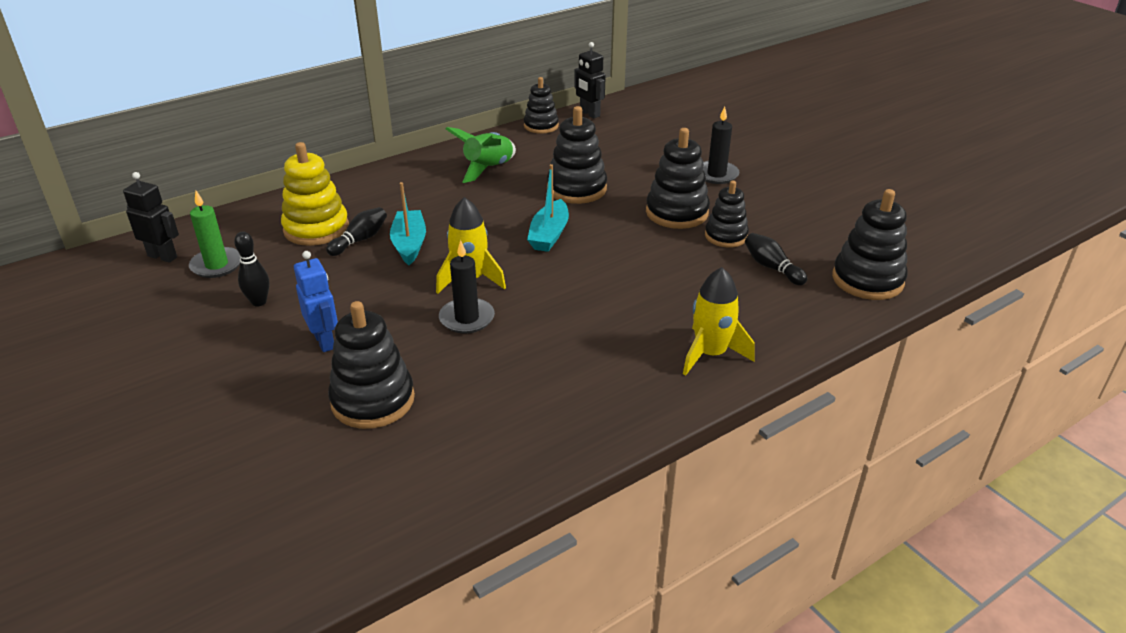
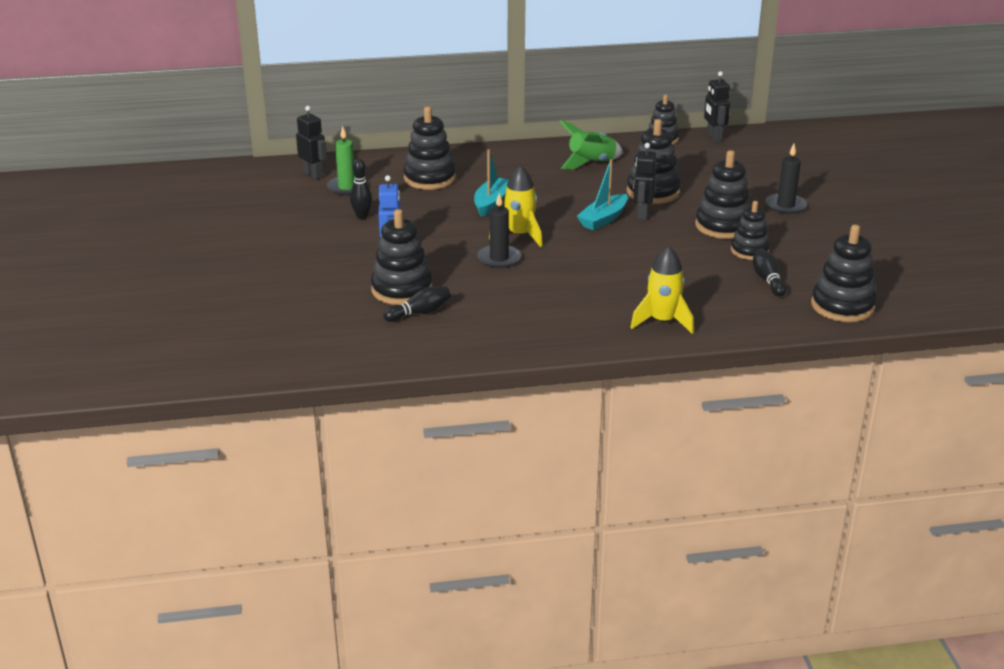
camera: 25 degrees right, 5 degrees down
yellow stacking toy [281,142,349,246] -> black stacking toy [404,107,456,190]
black bowling pin [326,207,387,256] -> black bowling pin moved to [383,286,451,322]
none -> black robot [633,143,656,220]

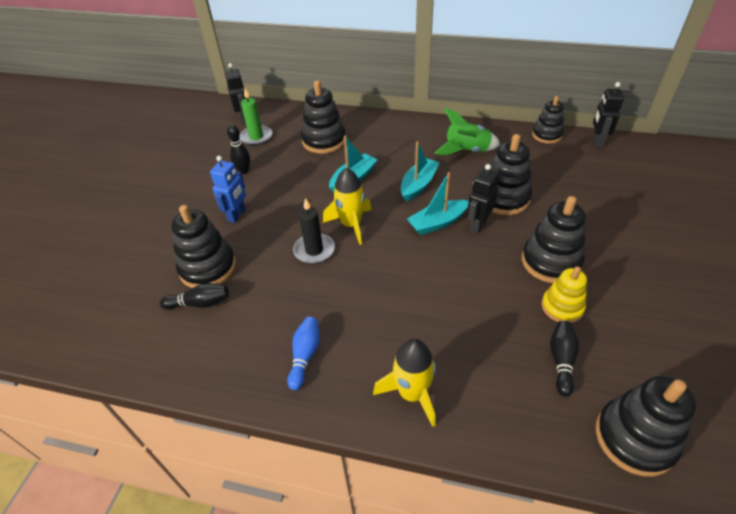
camera: 25 degrees right, 15 degrees up
black stacking toy [731,201,770,260] -> yellow stacking toy [542,266,587,323]
black candle [766,144,807,214] -> none
none -> blue bowling pin [287,317,320,390]
none -> turquoise boat [401,141,440,202]

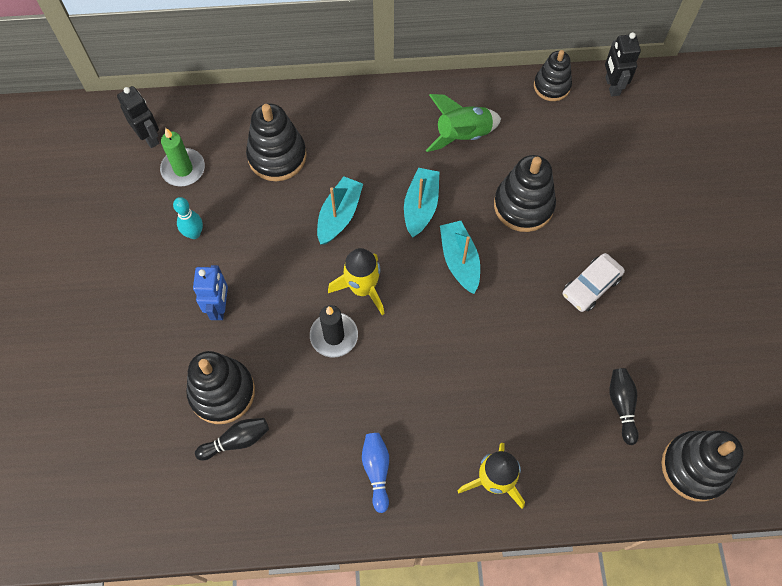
camera: 20 degrees left, 20 degrees up
black bowling pin [227,125,250,174] -> turquoise bowling pin [173,197,203,239]
turquoise boat [407,172,469,235] -> turquoise boat turned 120 degrees clockwise [440,221,480,294]
black robot [467,164,499,234] -> none
black stacking toy [522,196,586,283] -> white car [563,253,625,312]
yellow stacking toy [542,266,587,323] -> none

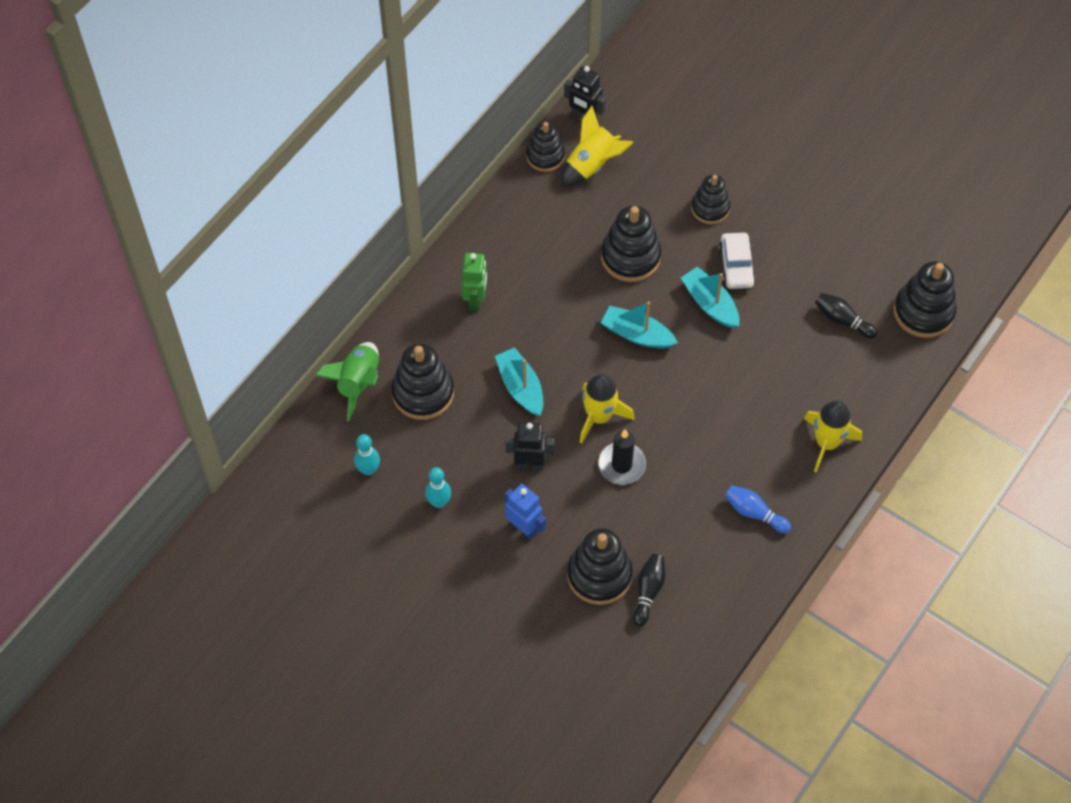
camera: 50 degrees left, 5 degrees down
black robot [117,86,159,148] -> black robot moved to [505,422,555,470]
green candle [160,128,205,187] -> turquoise bowling pin [354,434,380,476]
turquoise boat [404,168,439,238] -> turquoise boat moved to [681,267,739,328]
green rocket [426,94,501,152] -> green rocket moved to [315,342,379,421]
none -> green robot [462,253,487,311]
none -> yellow rocket [561,106,634,187]
none -> black stacking toy [691,174,730,224]

